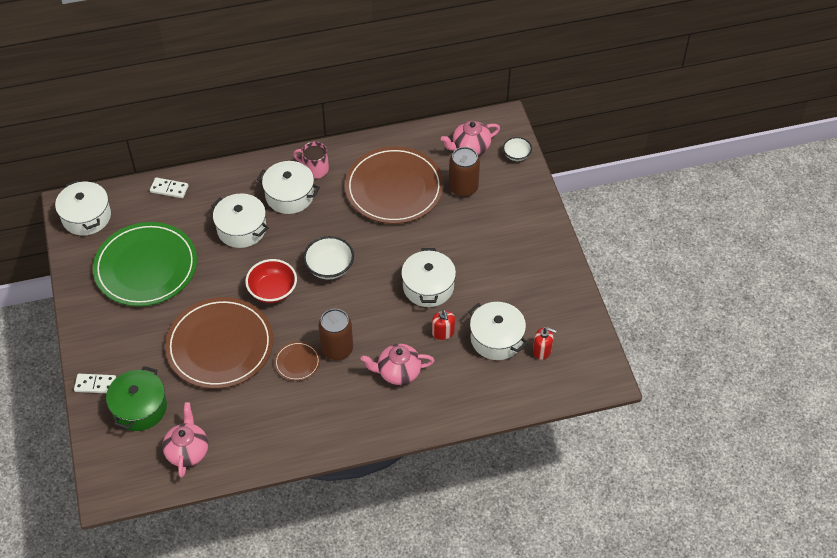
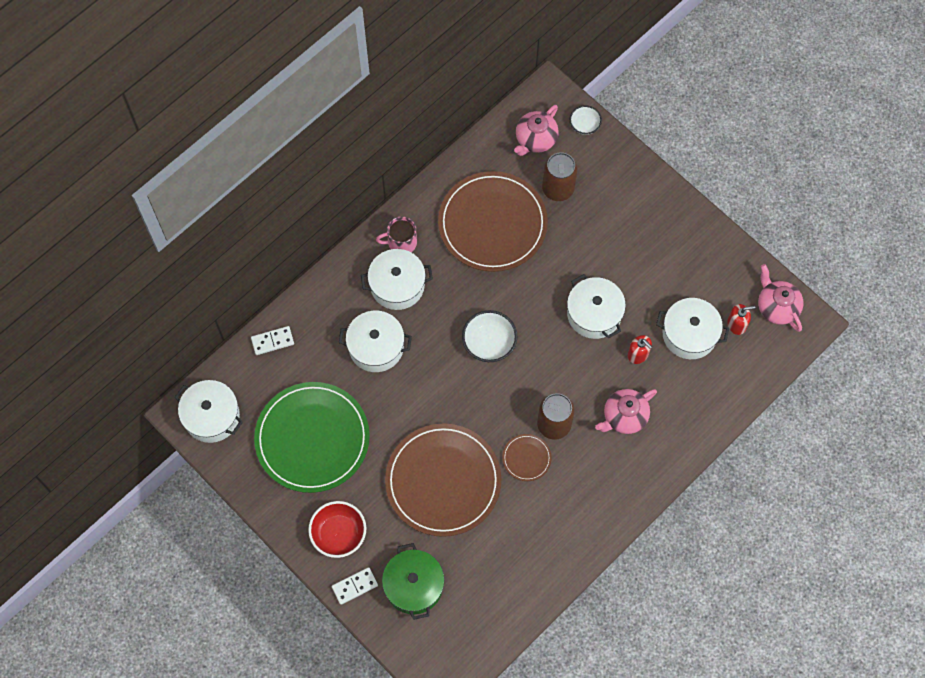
camera: 30 degrees left, 15 degrees up
pink teapot [162,402,208,478] -> pink teapot moved to [758,264,803,332]
red bowl [245,259,297,303] -> red bowl moved to [308,501,366,558]

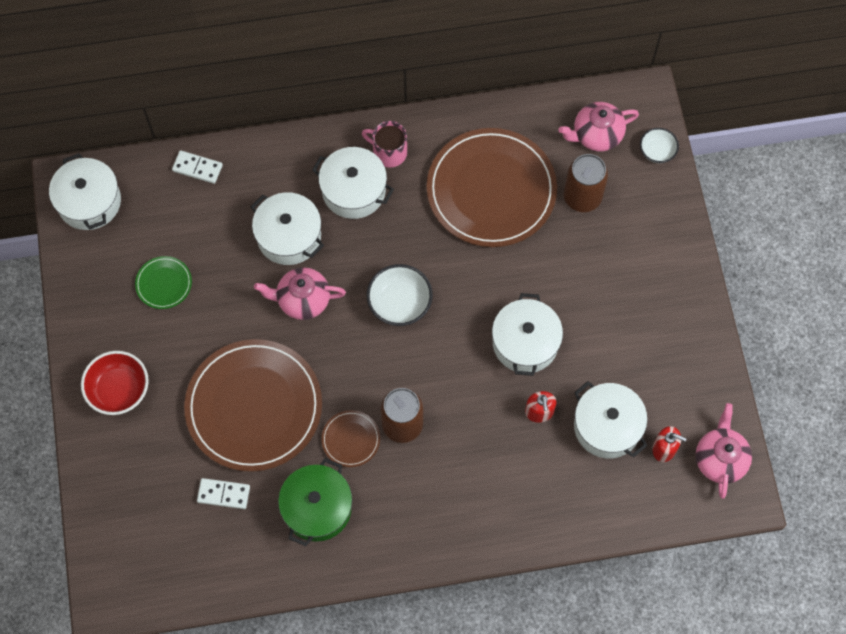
camera: 35 degrees right, 0 degrees up
green plate [254,382,370,493] -> green plate [135,256,192,309], size x0.43
white domino [332,567,378,605] -> white domino moved to [197,478,250,509]
green pot [382,543,444,620] -> green pot moved to [278,458,352,546]
pink teapot [595,389,657,434] -> pink teapot moved to [254,267,346,320]

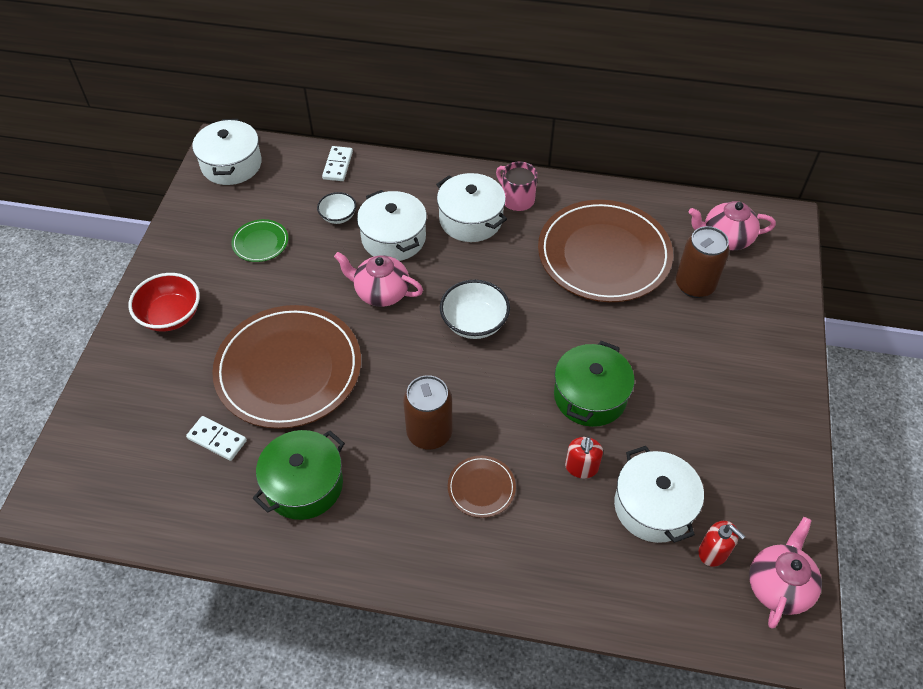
camera: 20 degrees right, 15 degrees down
white domino [172,150,223,184] -> white domino turned 60 degrees clockwise [322,146,353,181]
brown plate [321,410,380,467] -> brown plate moved to [448,456,516,518]
white pot [492,293,563,376] -> green pot [554,341,635,427]
white bowl [640,128,679,163] -> white bowl moved to [317,192,356,224]

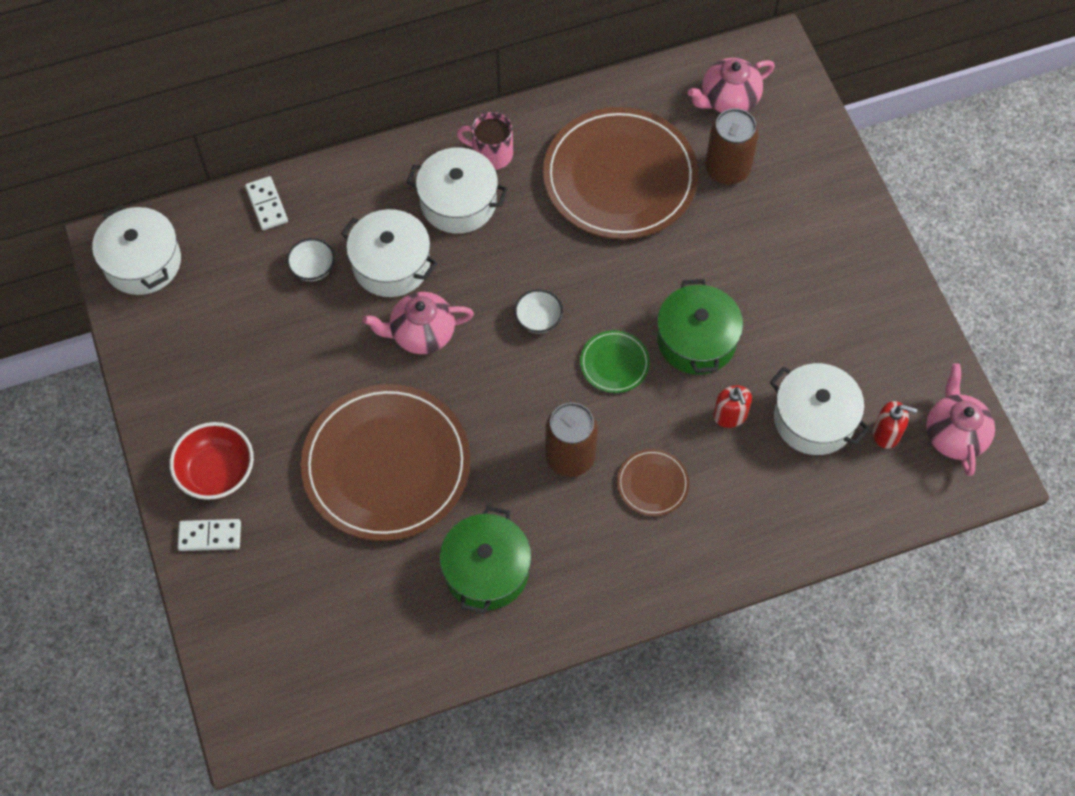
camera: 30 degrees left, 10 degrees up
white domino [186,416,247,461] -> white domino moved to [177,519,241,551]
green plate [231,219,288,262] -> green plate moved to [580,330,650,393]
white bowl [440,280,510,339] -> white bowl [514,289,563,334], size x0.62

